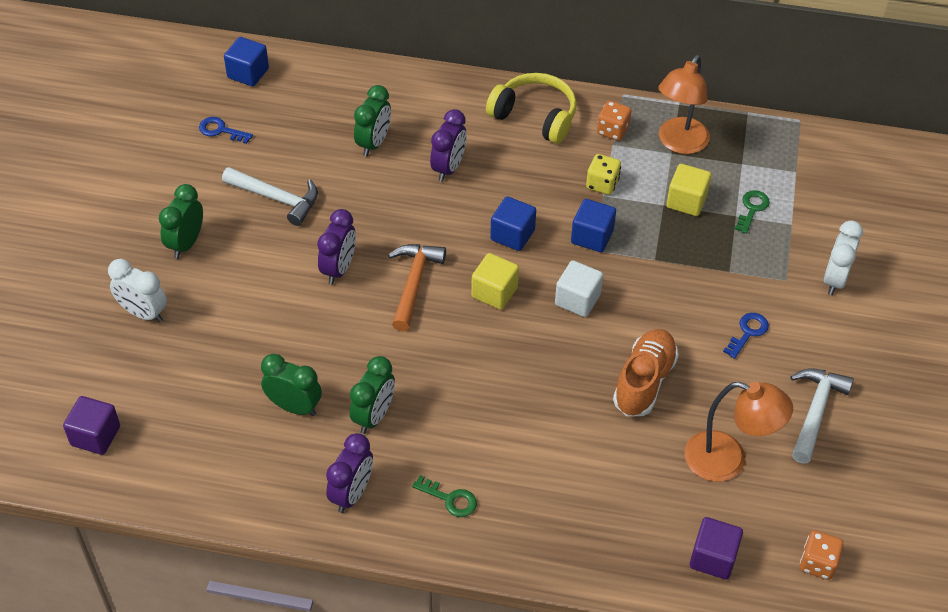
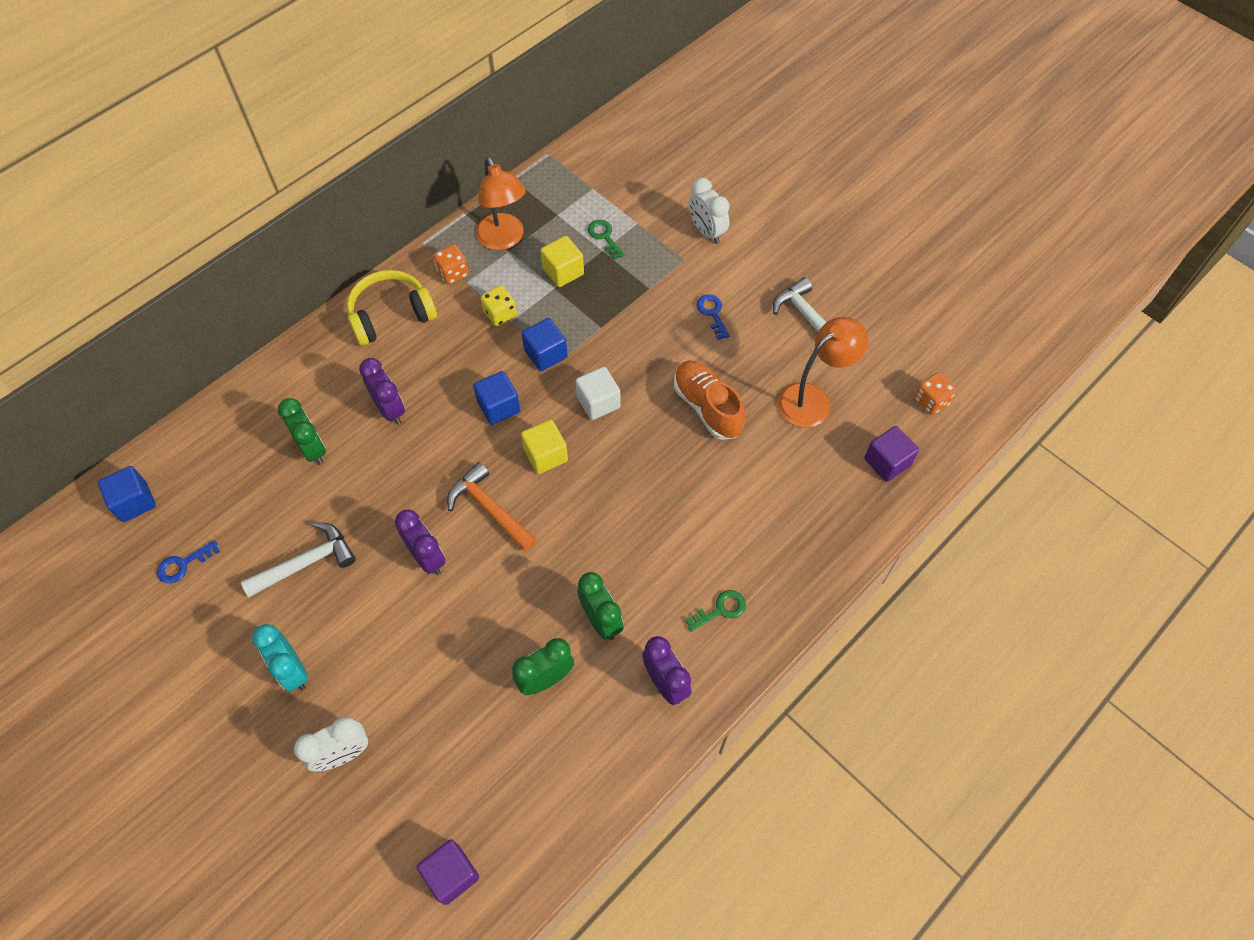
camera: 55 degrees left, 10 degrees up
green clock [159,184,203,259] -> turquoise clock [252,624,308,691]

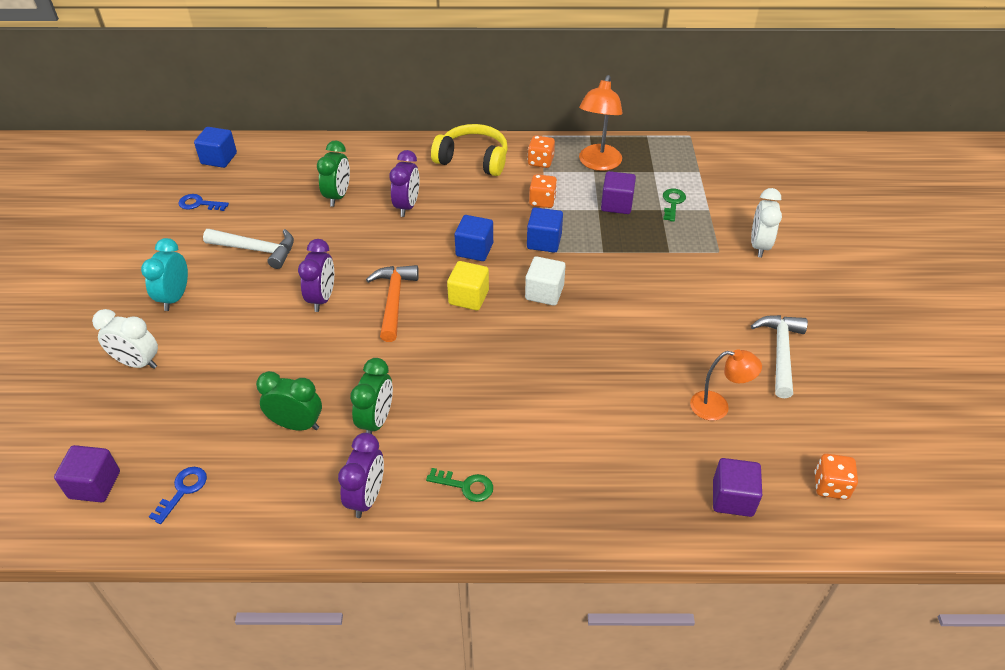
camera: 45 degrees right, 15 degrees down
yellow dice [481,285,517,326] -> orange dice [529,174,557,208]
yellow cube [540,236,584,287] -> purple cube [601,171,636,214]
orange shoe [674,360,745,440] -> none
blue key [696,294,730,340] -> blue key moved to [149,467,207,524]
orange lamp [778,317,868,428] -> orange lamp [690,350,762,421], size x0.66

